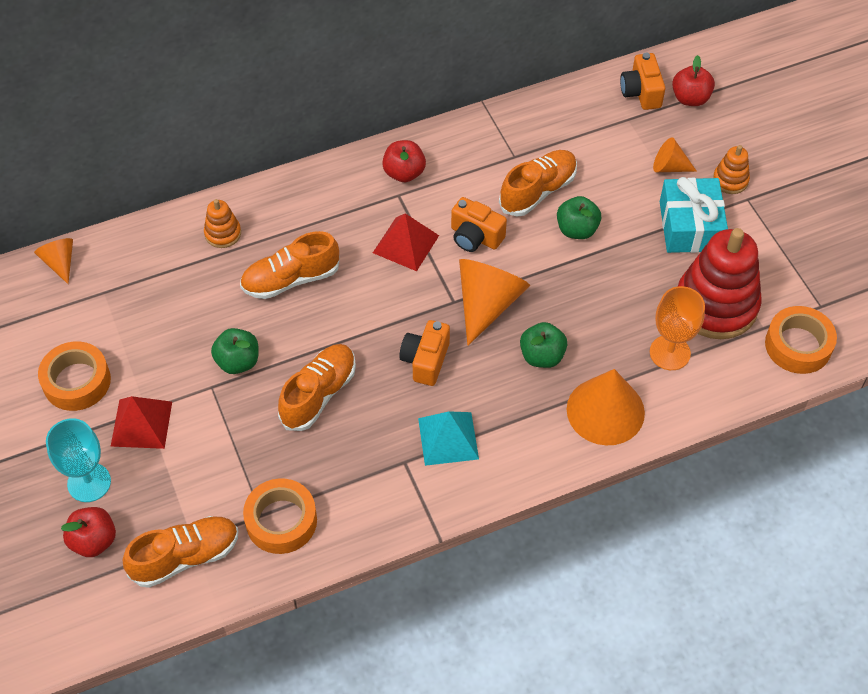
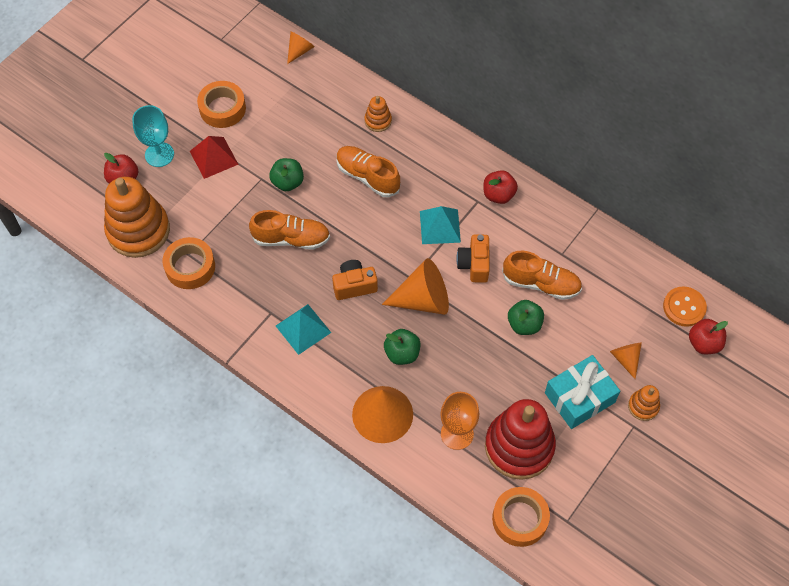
camera: 60 degrees right, 5 degrees up
orange shoe [123,516,238,588] -> orange stacking toy [104,177,170,258]
red pyramid [373,213,439,271] -> turquoise pyramid [420,206,461,244]
orange camera [620,53,665,110] -> orange button [663,286,707,327]

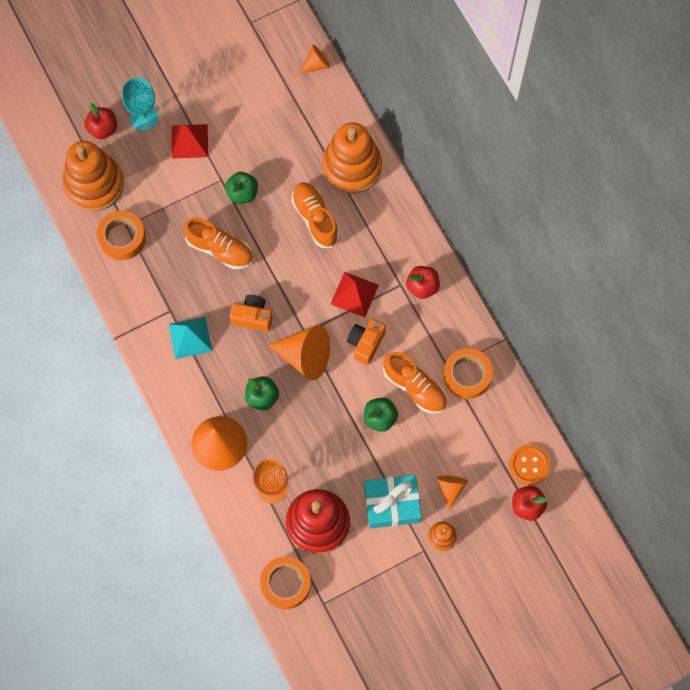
camera: 25 degrees right, 10 degrees up
orange tape [197,81,246,128] -> orange tape moved to [443,348,493,399]
orange stacking toy [365,96,392,132] -> orange stacking toy [322,122,382,194], size x2.20
turquoise pyramid [420,206,461,244] -> red pyramid [331,272,379,317]

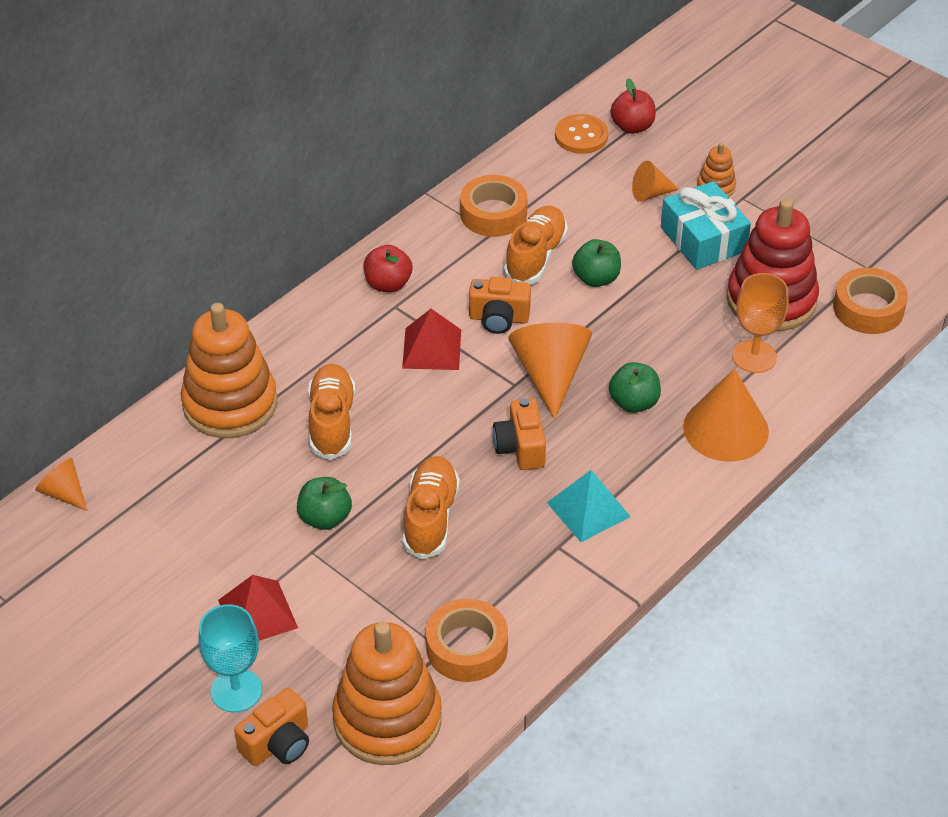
camera: 110 degrees left, 25 degrees down
red apple [85,103,117,139] -> orange camera [234,688,309,766]
orange shoe [291,182,339,248] -> orange shoe turned 135 degrees clockwise [308,364,355,460]

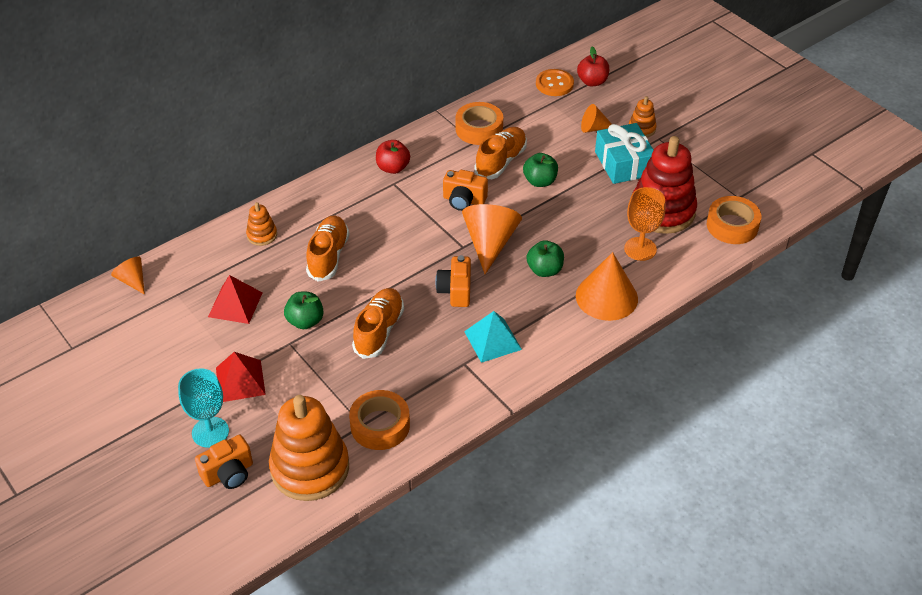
camera: 10 degrees right, 0 degrees up
orange stacking toy [181,303,277,438] -> orange stacking toy [246,202,277,246], size x0.45
red pyramid [402,309,461,370] -> red pyramid moved to [208,275,263,324]

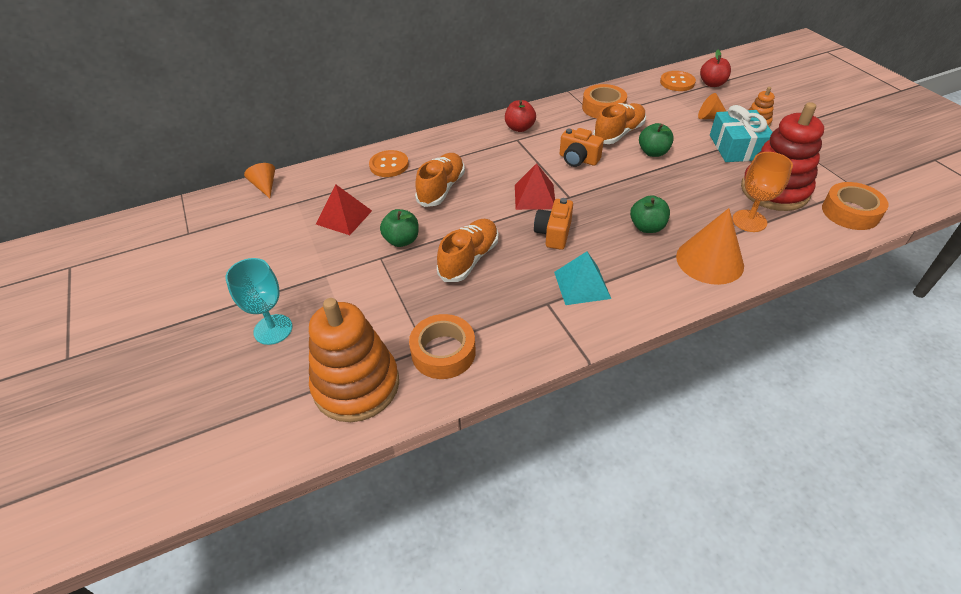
camera: 15 degrees right, 0 degrees up
orange camera [195,435,253,489] -> none
red pyramid [216,352,266,402] -> red pyramid moved to [515,163,555,210]
orange stacking toy [246,202,277,246] -> orange button [369,150,409,177]
orange cone [462,204,522,274] -> none

